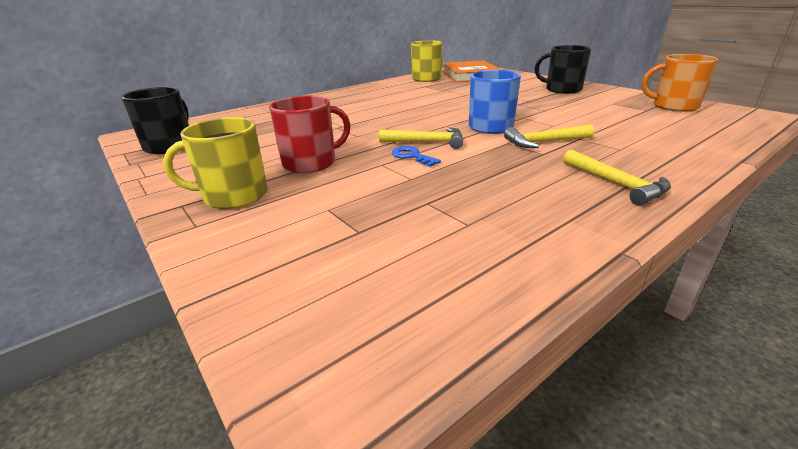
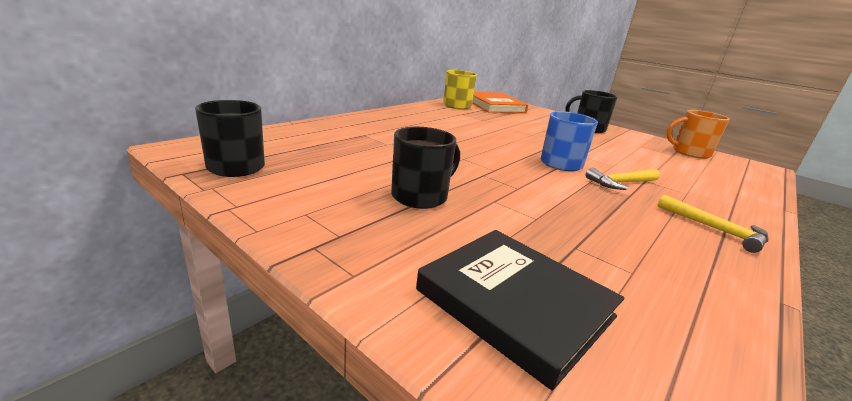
camera: 15 degrees left, 5 degrees down
yellow mug [163,117,268,209] -> none
red mug [269,96,350,173] -> black mug [391,127,460,209]
yellow hammer [379,127,463,149] -> none
blue key [392,146,441,167] -> none
none -> black book [416,230,624,391]

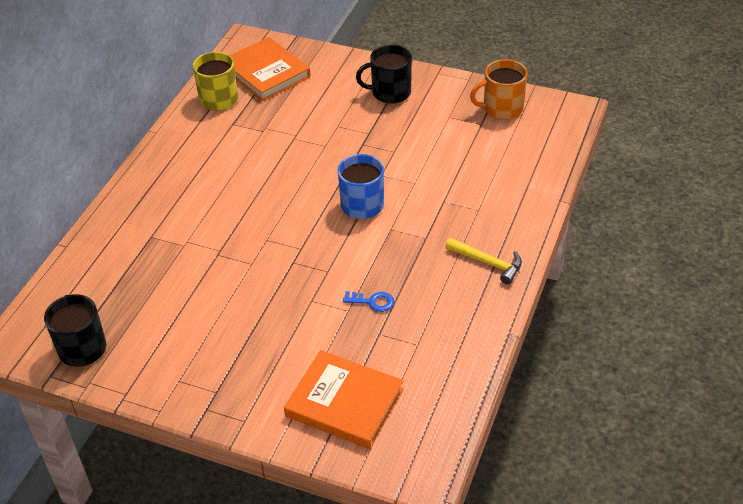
camera: 15 degrees left, 20 degrees up
black mug [391,127,460,209] -> none
black book [416,230,624,391] -> orange book [284,350,404,449]
yellow hammer [586,168,660,190] -> none
none -> blue key [343,291,394,312]

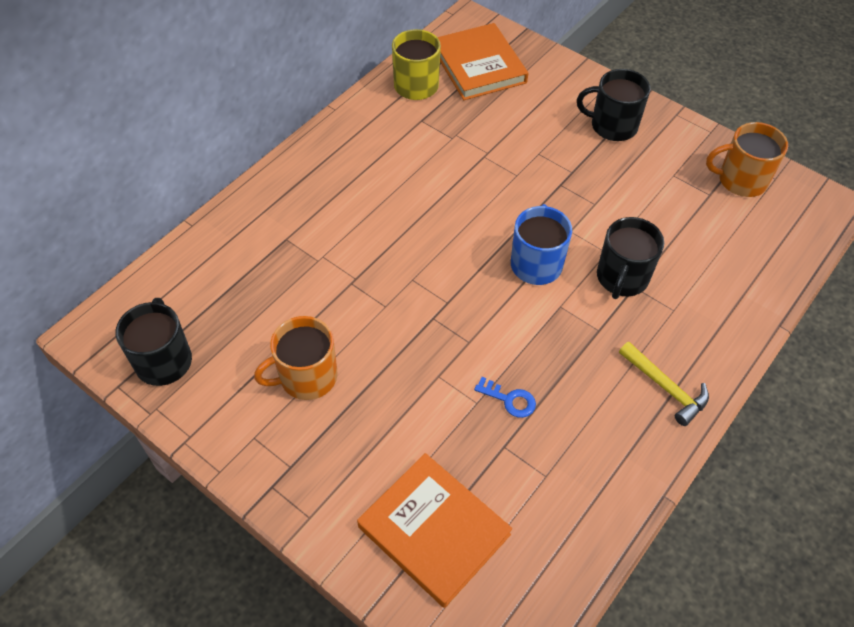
camera: 15 degrees right, 10 degrees up
none -> orange mug [254,316,338,400]
none -> black mug [597,217,664,299]

